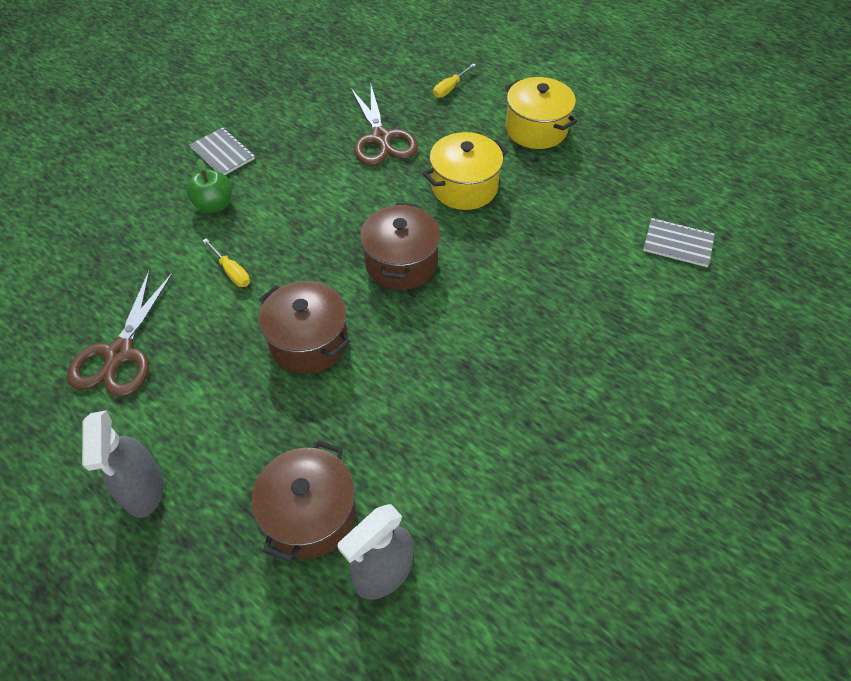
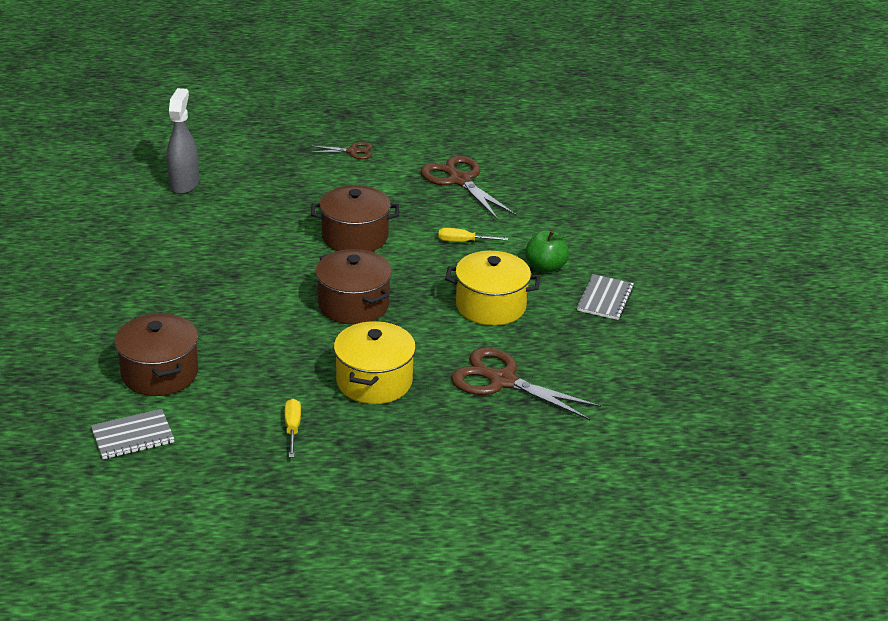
camera: 135 degrees right, 20 degrees down
grey spray bottle [82,410,164,518] -> brown scissors [309,142,372,159]
grey notebook [190,127,255,175] -> grey notebook turned 75 degrees counterclockwise [577,274,634,320]
brown pot [252,440,356,562] -> brown pot moved to [114,313,198,396]
yellow screwdriver [433,64,476,98] -> yellow screwdriver moved to [285,399,301,458]
yellow pot [505,77,577,149] -> yellow pot moved to [445,251,540,326]

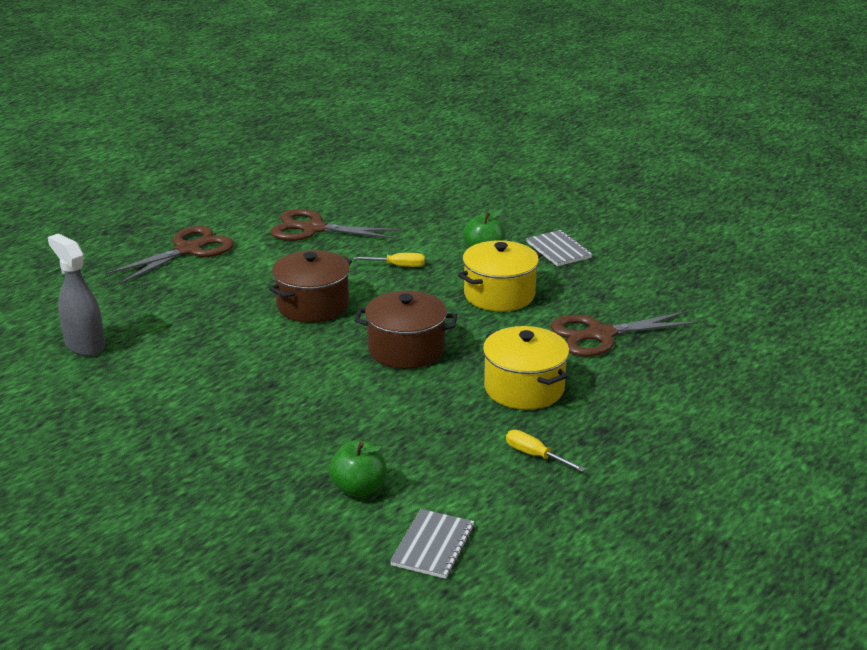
camera: 45 degrees left, 5 degrees down
brown pot [114,313,198,396] -> green apple [329,441,387,497]
brown scissors [309,142,372,159] -> brown scissors [105,226,234,284], size x1.90
yellow screwdriver [438,228,508,242] -> yellow screwdriver turned 135 degrees counterclockwise [353,253,425,267]

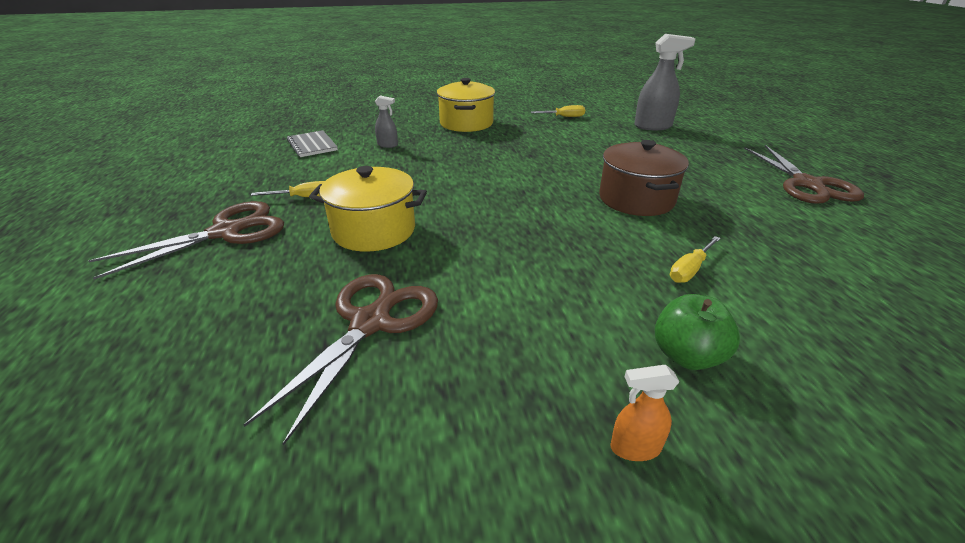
camera: 130 degrees right, 5 degrees up
brown scissors [270,209,401,241] -> brown scissors moved to [88,201,284,279]
green apple [329,441,387,497] -> grey spray bottle [375,95,398,148]
brown pot [354,290,457,369] -> none
yellow pot [458,240,542,312] -> yellow pot moved to [437,78,495,132]
grey notebook [526,230,593,266] -> orange spray bottle [610,365,680,461]
none -> yellow screwdriver [531,105,585,117]

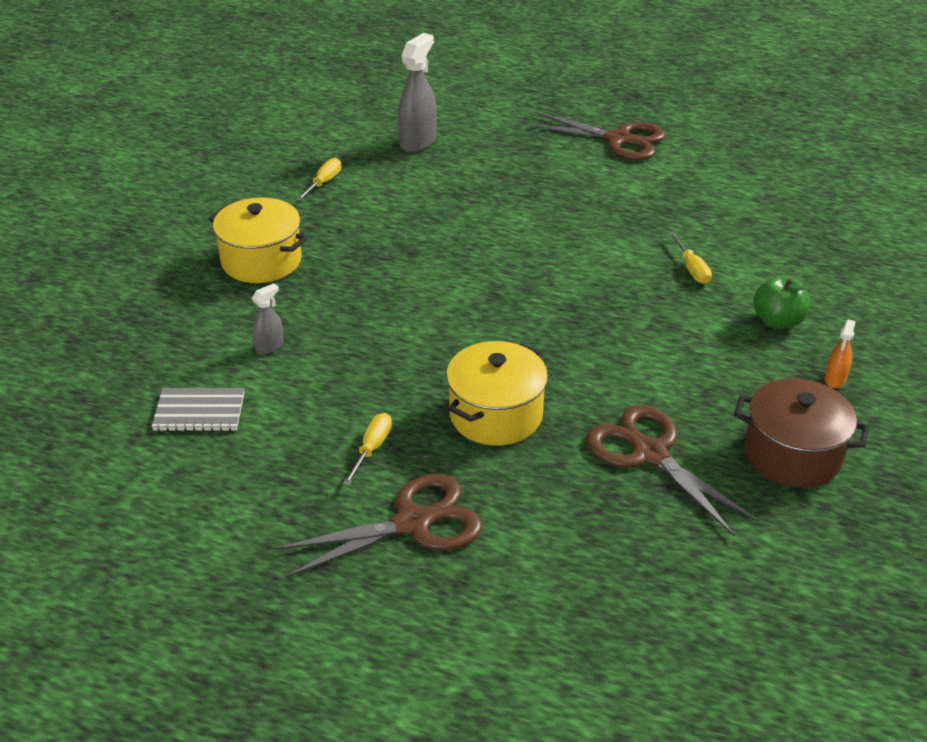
camera: 60 degrees left, 5 degrees up
brown scissors [88,201,284,279] -> brown scissors turned 75 degrees clockwise [274,474,482,578]
brown pot [599,140,689,216] -> brown pot moved to [734,378,869,488]

